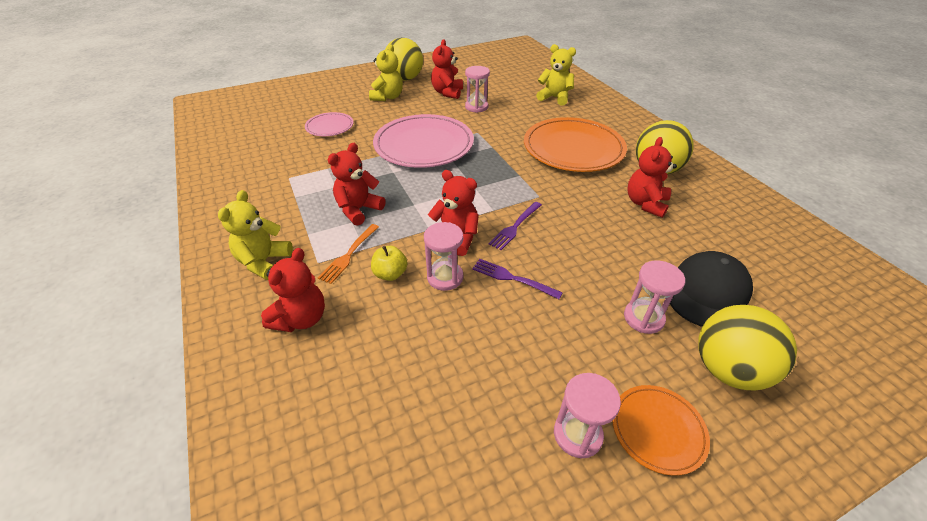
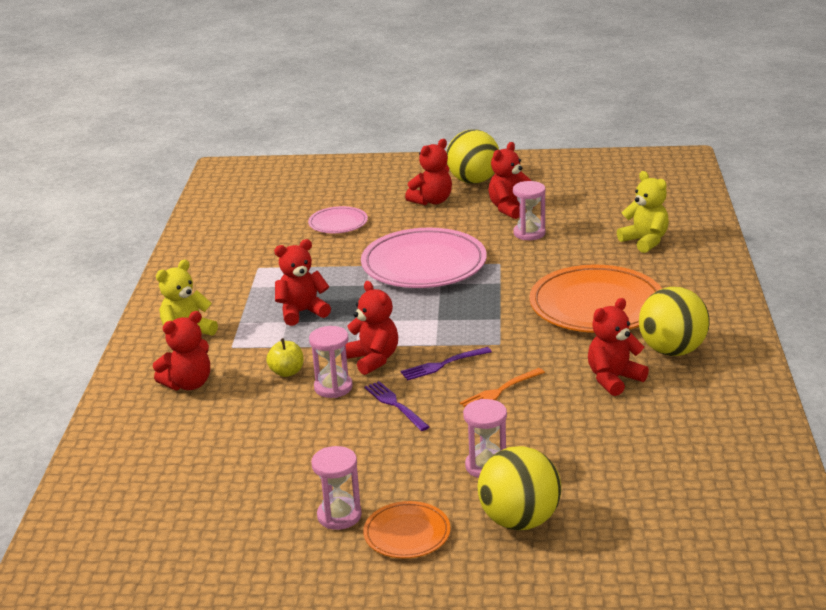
camera: 30 degrees right, 15 degrees down
orange fork [318,224,379,284] -> orange fork moved to [460,368,545,407]
yellow teddy bear [369,44,403,101] -> red teddy bear [405,139,452,205]
black cap [670,251,753,327] -> none

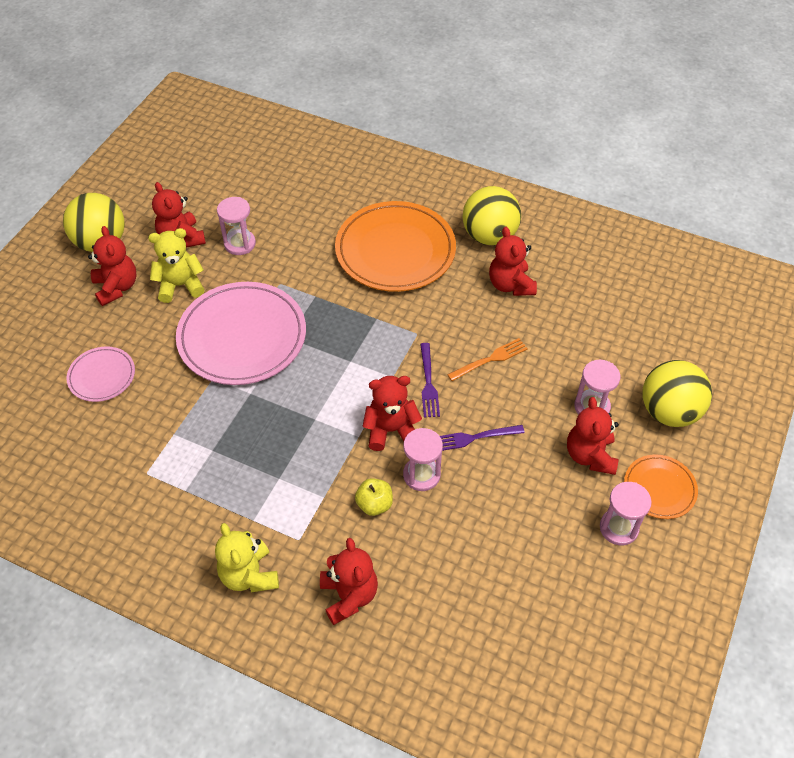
camera: 70 degrees left, 25 degrees up
red teddy bear [274,239,331,326] -> red teddy bear moved to [567,397,619,475]
orange fork [460,368,545,407] -> orange fork turned 105 degrees counterclockwise [447,338,528,381]
yellow teddy bear [617,171,669,253] -> yellow teddy bear moved to [148,228,205,303]

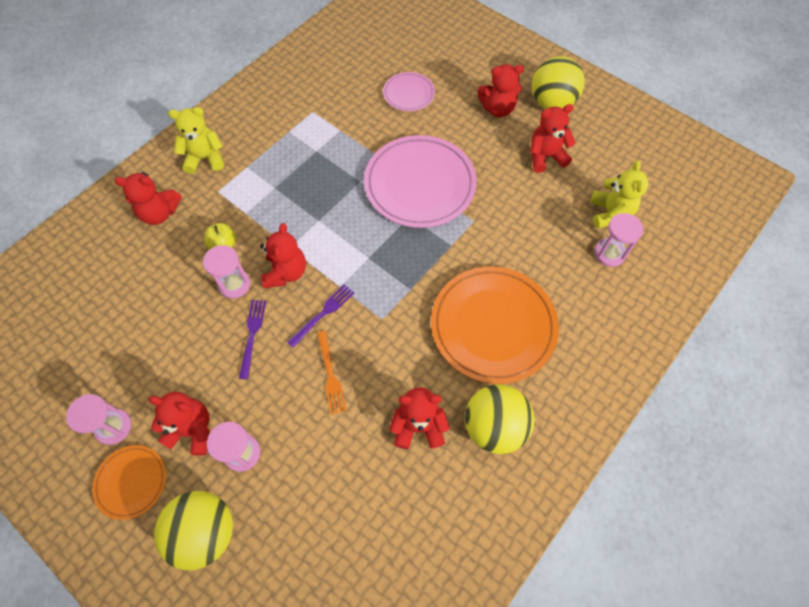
camera: 105 degrees right, 10 degrees up
yellow teddy bear [148,228,205,303] -> yellow teddy bear moved to [590,160,648,228]
pink hourglass [217,197,256,255] -> pink hourglass moved to [594,213,643,267]
purple fork [420,343,440,418] -> purple fork turned 120 degrees clockwise [287,284,354,348]

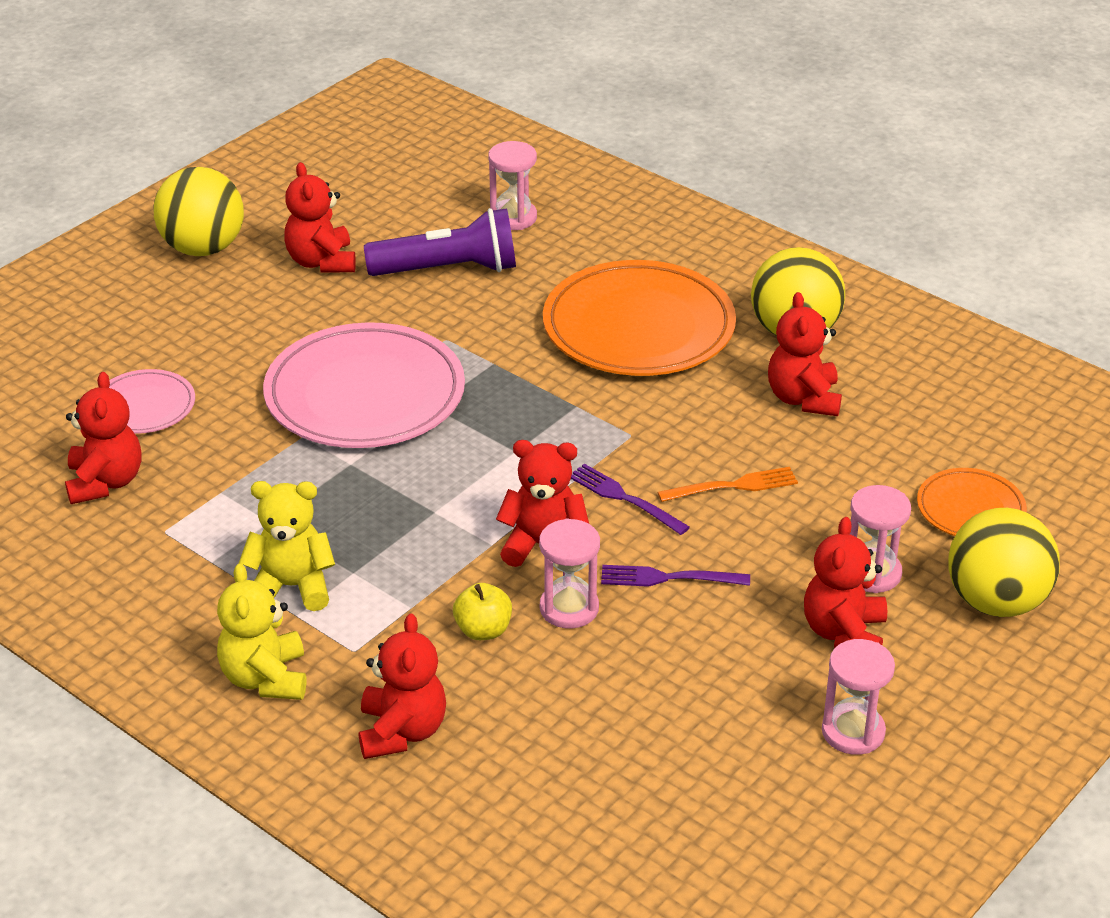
camera: 90 degrees left, 25 degrees down
orange plate [92,445,166,520] -> orange plate moved to [917,468,1027,536]
red teddy bear [478,64,524,117] -> red teddy bear moved to [65,372,141,504]
yellow teddy bear [590,160,648,228] -> yellow teddy bear moved to [239,481,335,611]
none -> purple flashlight [364,208,516,276]

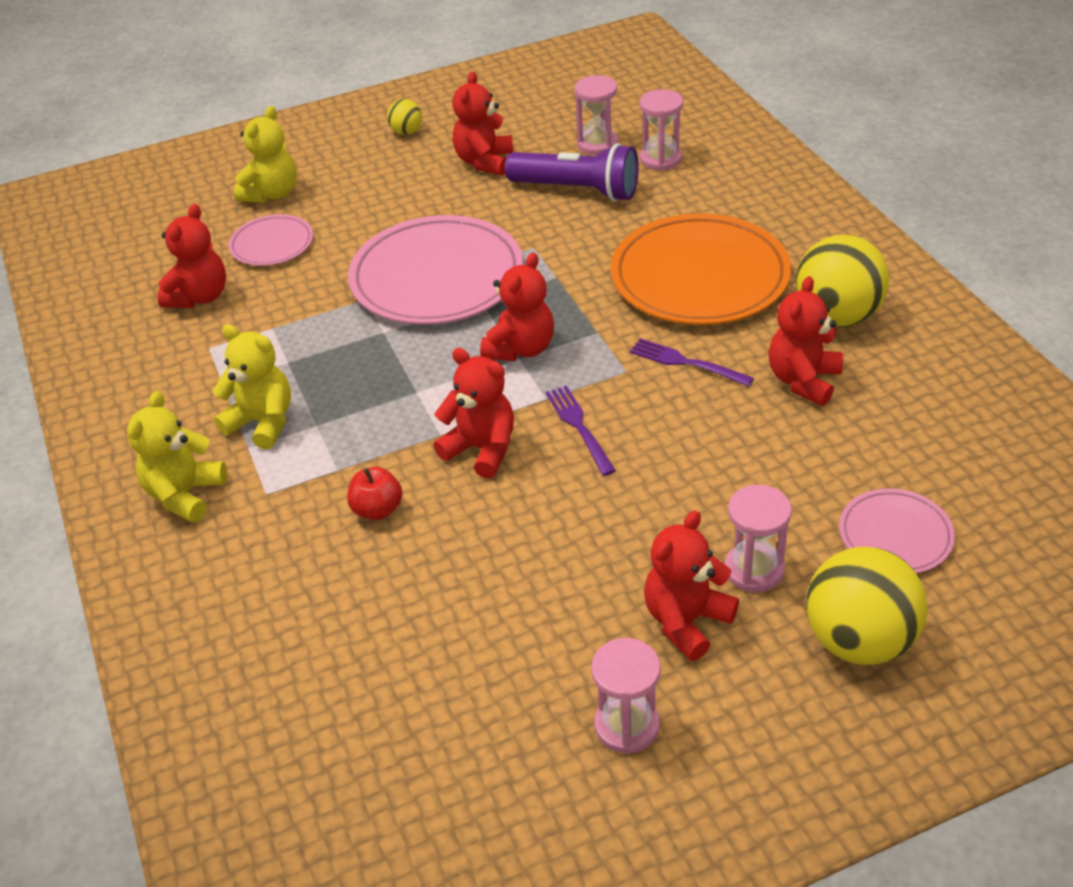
camera: 30 degrees right, 5 degrees up
yellow ball [154,167,244,256] -> yellow ball [387,99,422,135], size x0.48
red teddy bear [359,613,446,759] -> red teddy bear moved to [480,252,554,361]
yellow apple [453,583,512,640] -> red apple [347,467,403,520]
pink hourglass [539,519,600,629] -> pink hourglass moved to [575,75,618,155]
purple fork [601,565,750,587] -> purple fork moved to [630,338,754,387]
orange fork [658,467,798,502] -> none
orange plate [917,468,1027,536] -> pink plate [839,488,955,573]
none -> yellow teddy bear [234,106,297,203]

